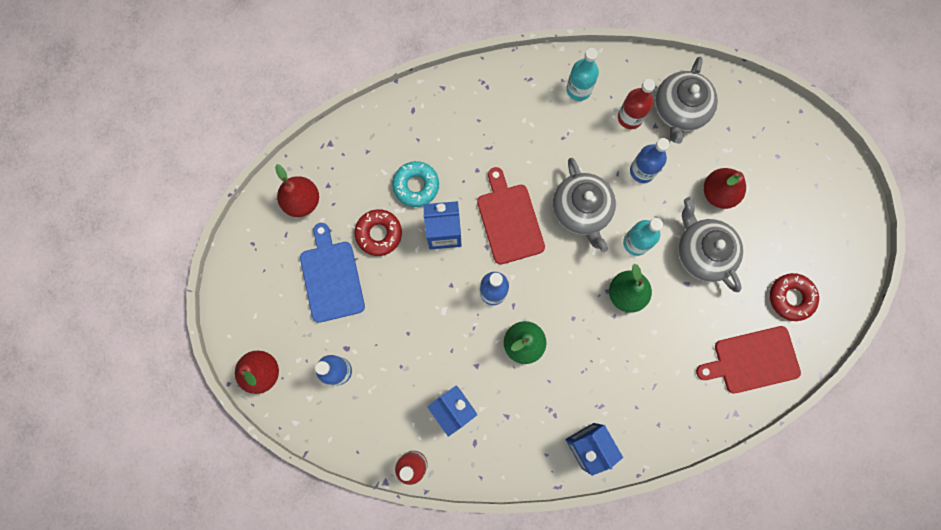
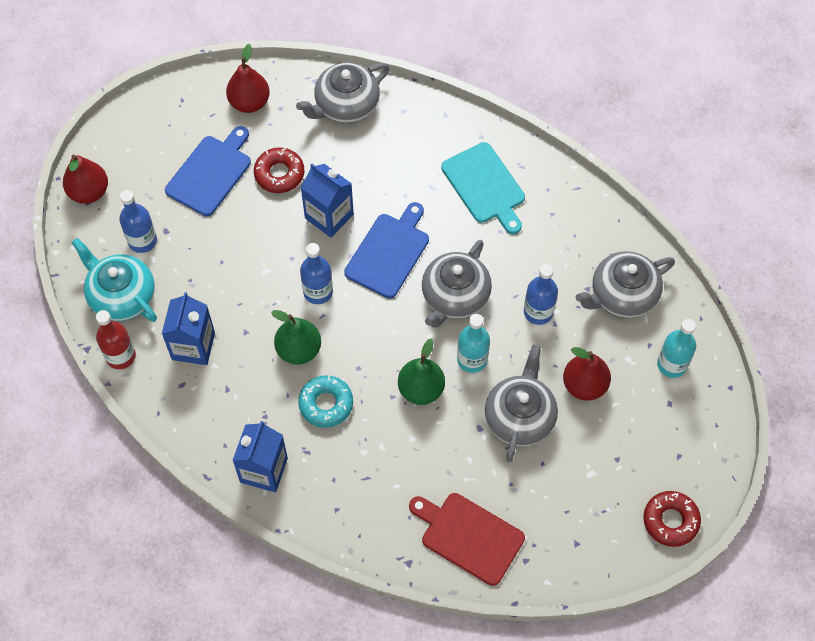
camera: 45 degrees right, 15 degrees down
turquoise donut [392,161,439,207] -> turquoise donut moved to [298,375,353,428]
red cutting board [477,167,545,265] -> blue cutting board [344,202,429,299]
turquoise bottle [566,48,599,101] -> turquoise bottle moved to [657,319,696,378]
red bottle [618,79,655,129] -> none
red donut [770,273,819,321] -> red donut moved to [643,491,701,547]
none -> turquoise teapot [72,238,157,322]
none -> grey teapot [296,62,389,123]
none -> turquoise cutting board [441,142,525,234]

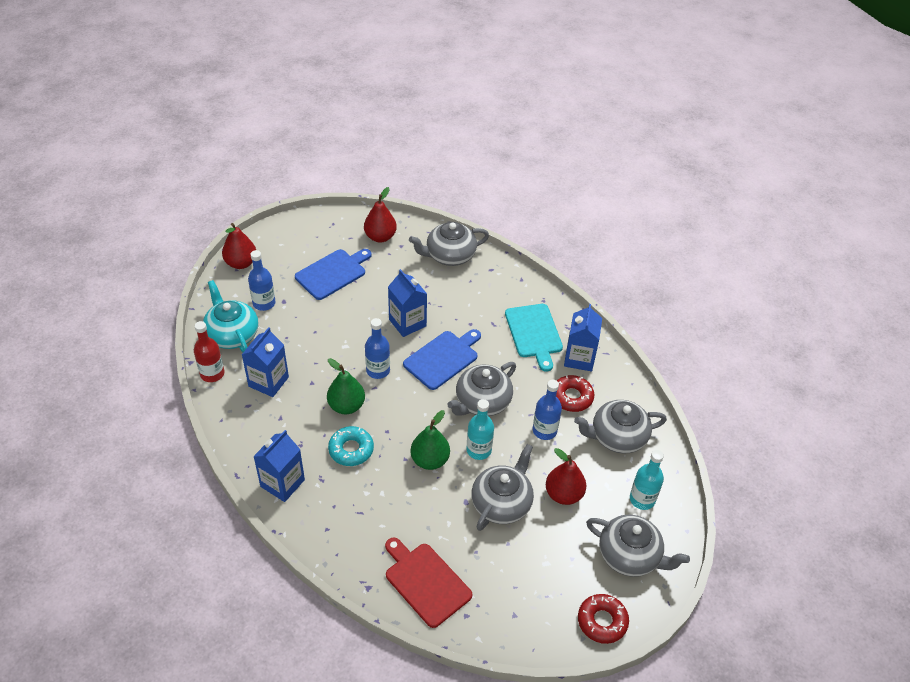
camera: 15 degrees right, 15 degrees down
red donut [254,147,305,193] -> red donut moved to [556,375,594,412]
none -> blue carton [564,304,602,371]
none -> grey teapot [586,515,690,577]

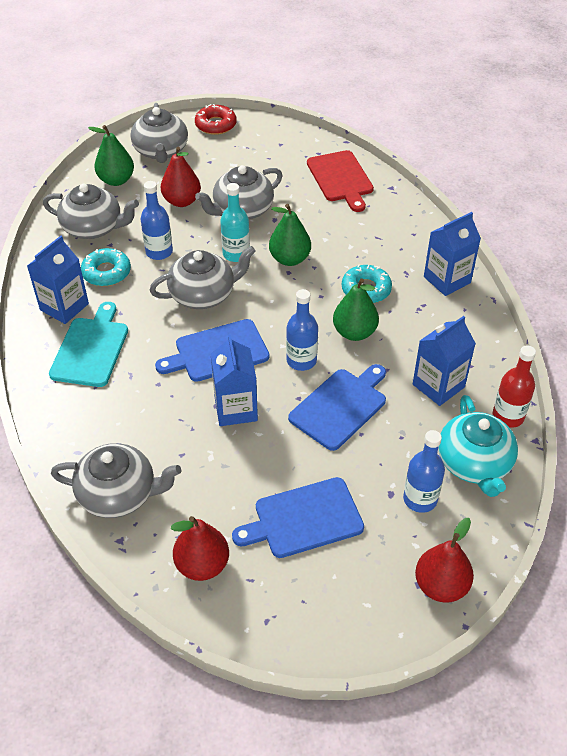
camera: 155 degrees left, 0 degrees up
red donut [556,375,594,412] -> turquoise donut [81,248,131,286]
grey teapot [586,515,690,577] -> grey teapot turned 150 degrees counterclockwise [130,103,188,163]
turquoise bottle [630,450,664,510] -> green pear [88,125,134,186]
none -> blue cutting board [288,364,386,451]

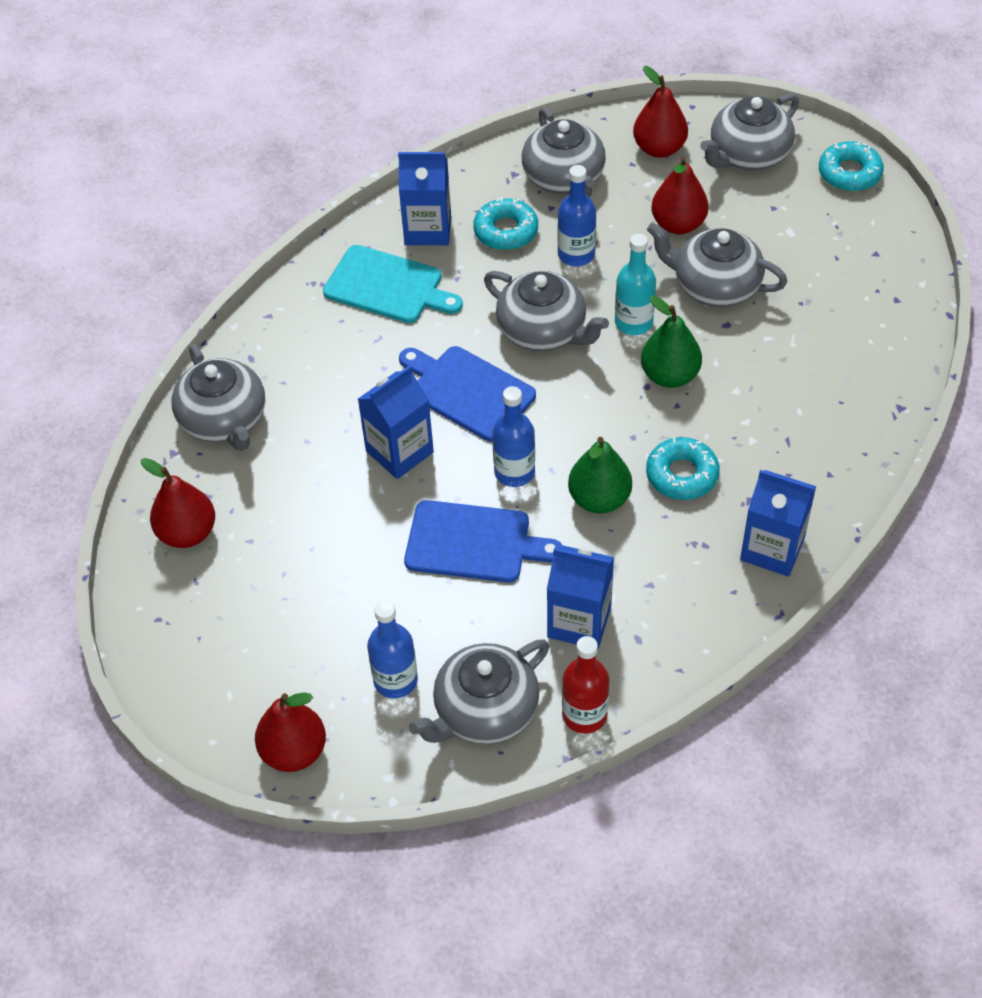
camera: 60 degrees right, 5 degrees up
turquoise cutting board [49,302,128,387] -> turquoise cutting board turned 45 degrees clockwise [323,245,463,323]
green pear [88,125,134,186] -> red pear [633,66,688,158]
red donut [195,104,237,135] -> turquoise donut [819,141,884,192]
blue cutting board [232,477,364,558] -> none
red cutting board [307,150,374,212] -> none
turquoise teapot [438,395,518,497] -> grey teapot [409,639,549,744]

